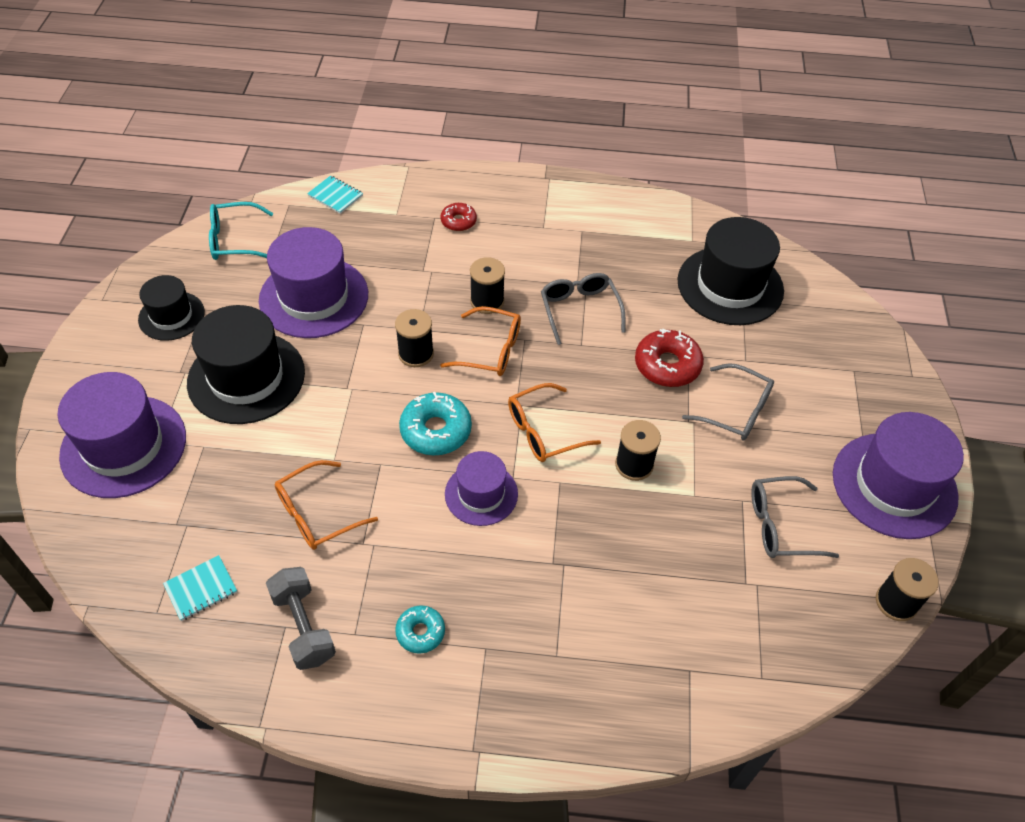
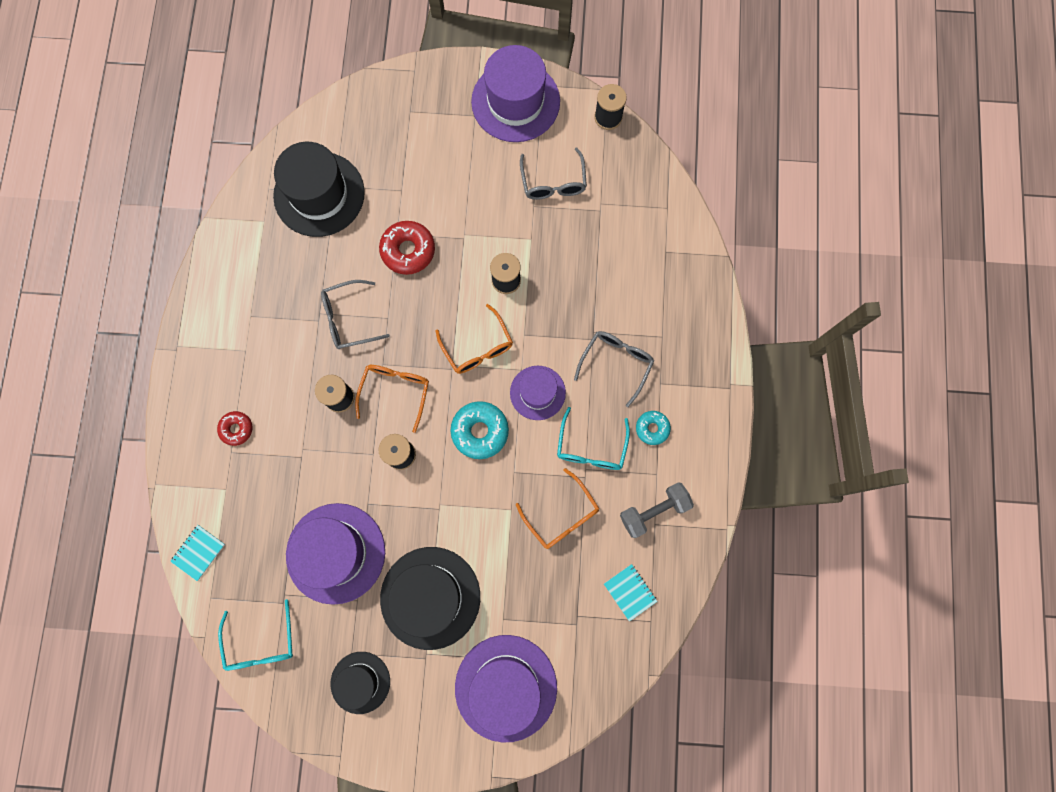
camera: 90 degrees left, 25 degrees up
grey glasses [682,363,774,440] -> grey glasses moved to [574,331,654,407]
none -> turquoise glasses [557,407,630,470]

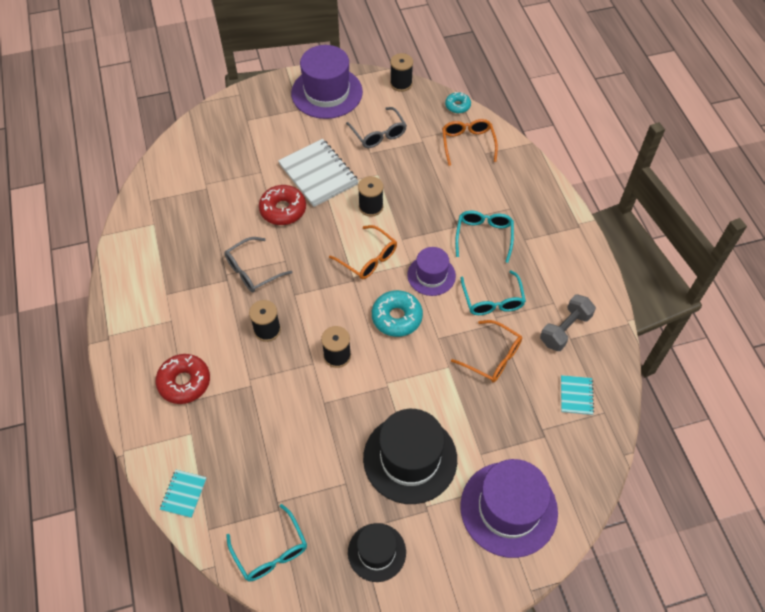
camera: 20 degrees left, 20 degrees down
red donut [217,411,253,446] -> red donut [155,354,210,404], size x1.67
black hat [273,142,365,237] -> none
purple hat [286,503,385,605] -> none
orange glasses [355,365,429,433] -> orange glasses moved to [442,119,498,166]
grey glasses [574,331,654,407] -> turquoise glasses [455,211,514,263]
turquoise notebook [604,564,657,622] -> turquoise notebook turned 60 degrees clockwise [561,375,594,415]
turquoise donut [636,411,671,445] -> turquoise donut moved to [445,92,471,113]
none -> white notebook [278,139,359,207]

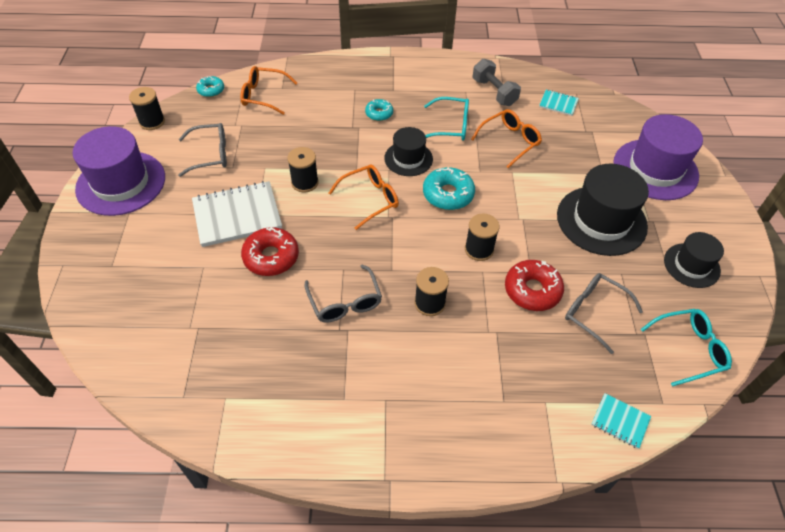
camera: 75 degrees left, 5 degrees down
red donut [155,354,210,404] -> red donut moved to [505,260,564,311]
purple hat [407,247,456,296] -> black hat [384,127,433,176]
turquoise glasses [455,211,514,263] -> turquoise donut [365,99,393,121]
none -> grey glasses [565,273,643,354]

